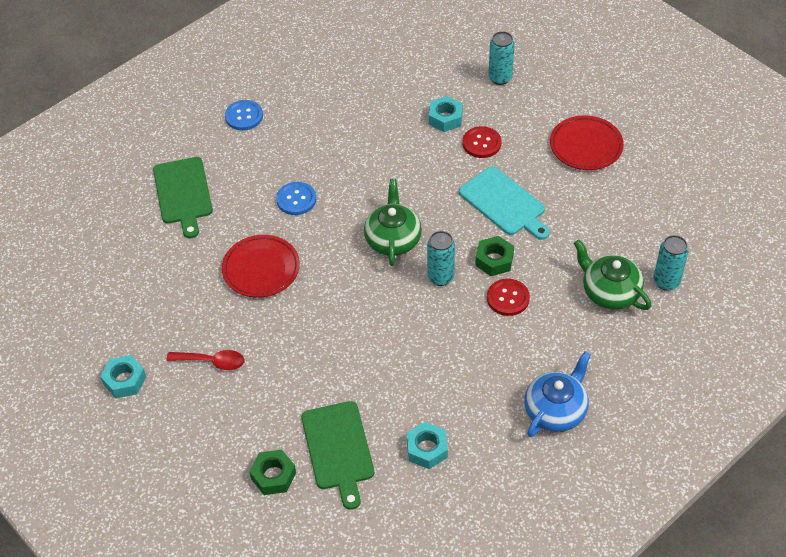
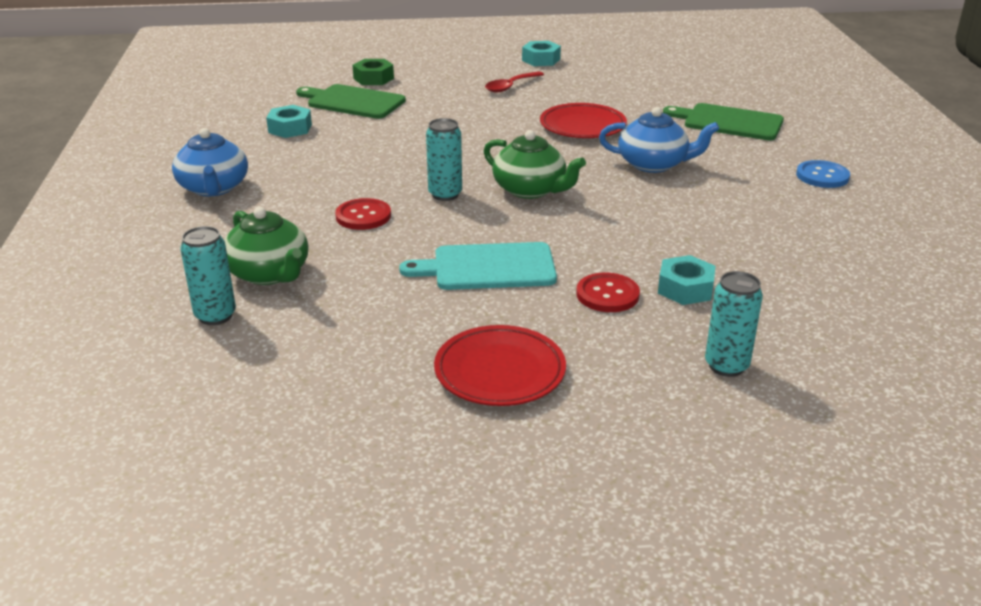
camera: 125 degrees right, 20 degrees down
blue button [276,182,317,215] -> blue teapot [599,107,719,173]
green nut [475,236,514,276] -> none
green teapot [574,239,652,310] -> green teapot turned 60 degrees clockwise [224,207,309,285]

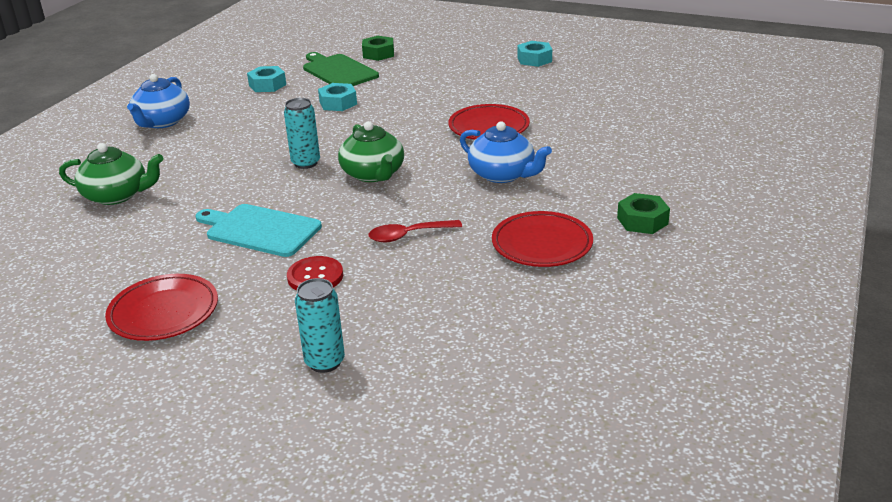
camera: 30 degrees right, 0 degrees up
turquoise can [180,226,236,325] -> none
green teapot [224,207,309,285] -> green teapot turned 75 degrees counterclockwise [59,143,164,205]
red button [335,198,391,230] -> none
red spoon [485,71,544,92] -> red spoon moved to [369,220,462,242]
turquoise nut [658,255,716,305] -> turquoise nut moved to [318,83,357,111]
green cutting board [663,103,784,140] -> none
blue button [796,160,850,188] -> green nut [617,193,670,234]
none -> red plate [492,211,593,267]

